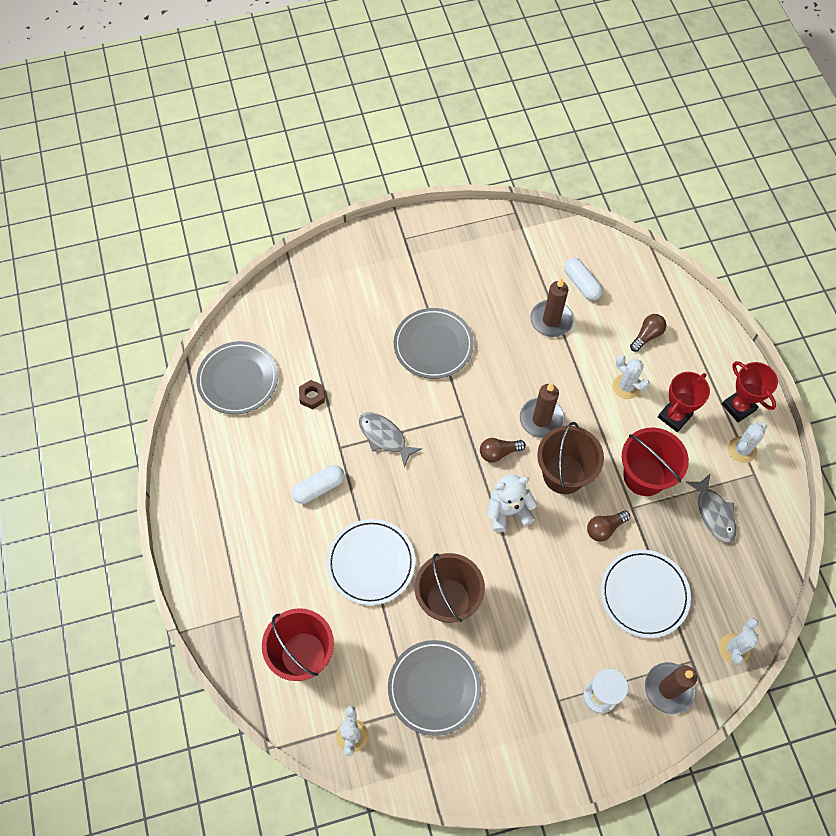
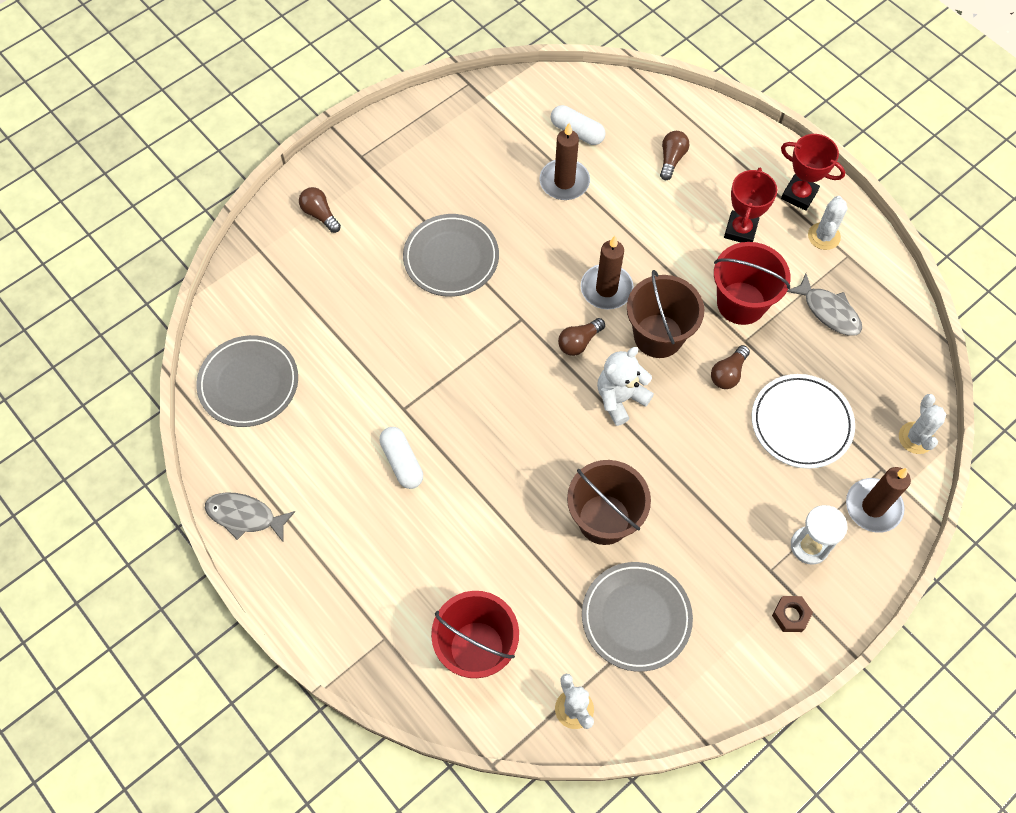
camera: 25 degrees left, 0 degrees up
white capsule [292,465,344,504] -> white capsule turned 60 degrees counterclockwise [380,427,423,489]
brown nut [299,380,325,409] -> brown nut moved to [772,596,813,632]
white plate [327,519,415,605] -> none
grey fish [359,412,422,468] -> grey fish moved to [205,493,295,542]
white cactus [612,355,650,399] -> none
none -> brown light bulb [299,187,341,233]

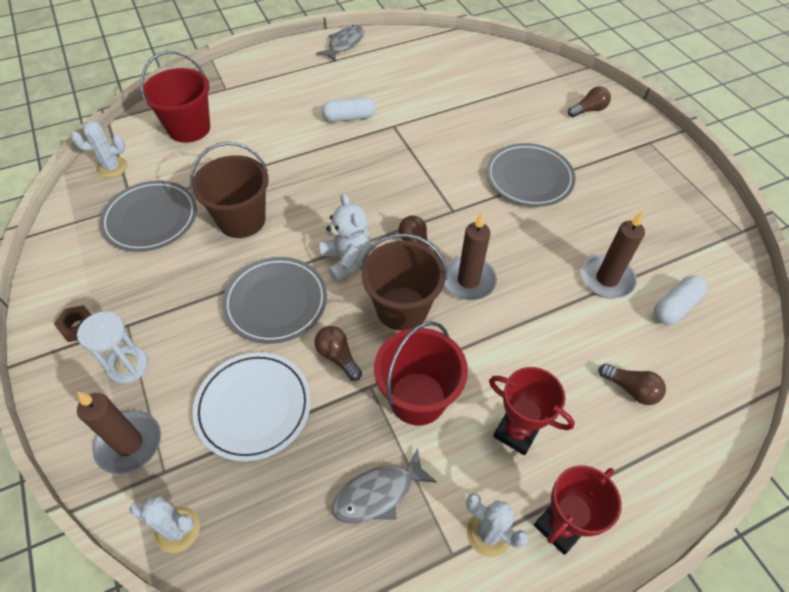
camera: 105 degrees right, 10 degrees down
grey plate [196,335,298,427] -> grey plate moved to [222,257,327,344]

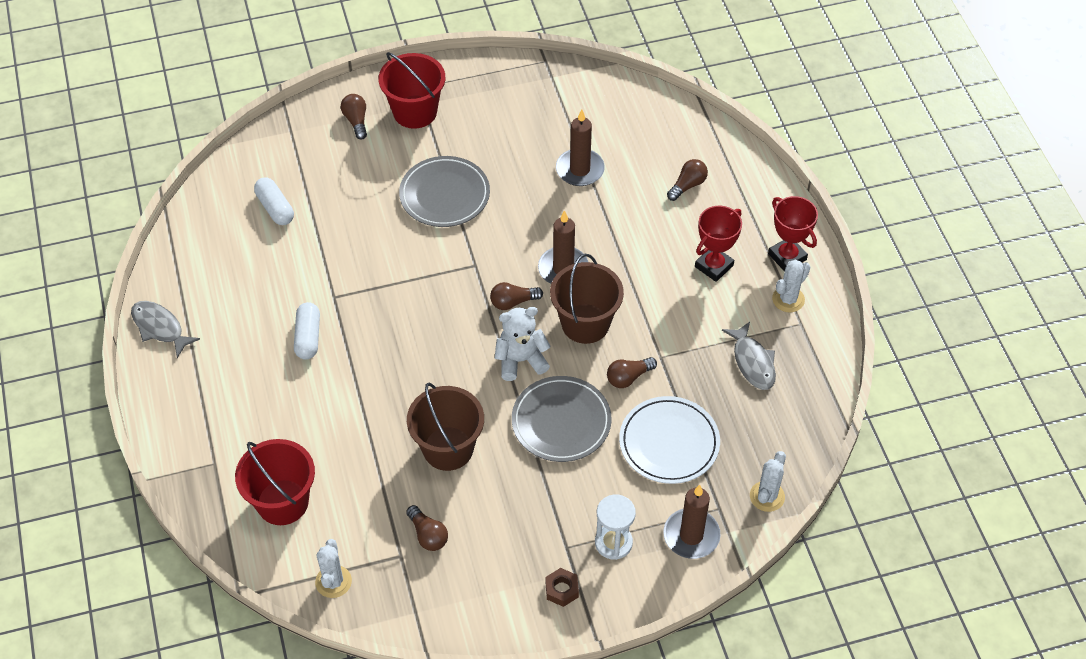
camera: 80 degrees left, 0 degrees up
grey plate [100,180,197,252] -> brown light bulb [406,505,448,551]
red bucket [374,321,468,425] -> red bucket moved to [379,52,445,129]
white capsule [654,276,707,325] -> white capsule moved to [254,177,294,225]

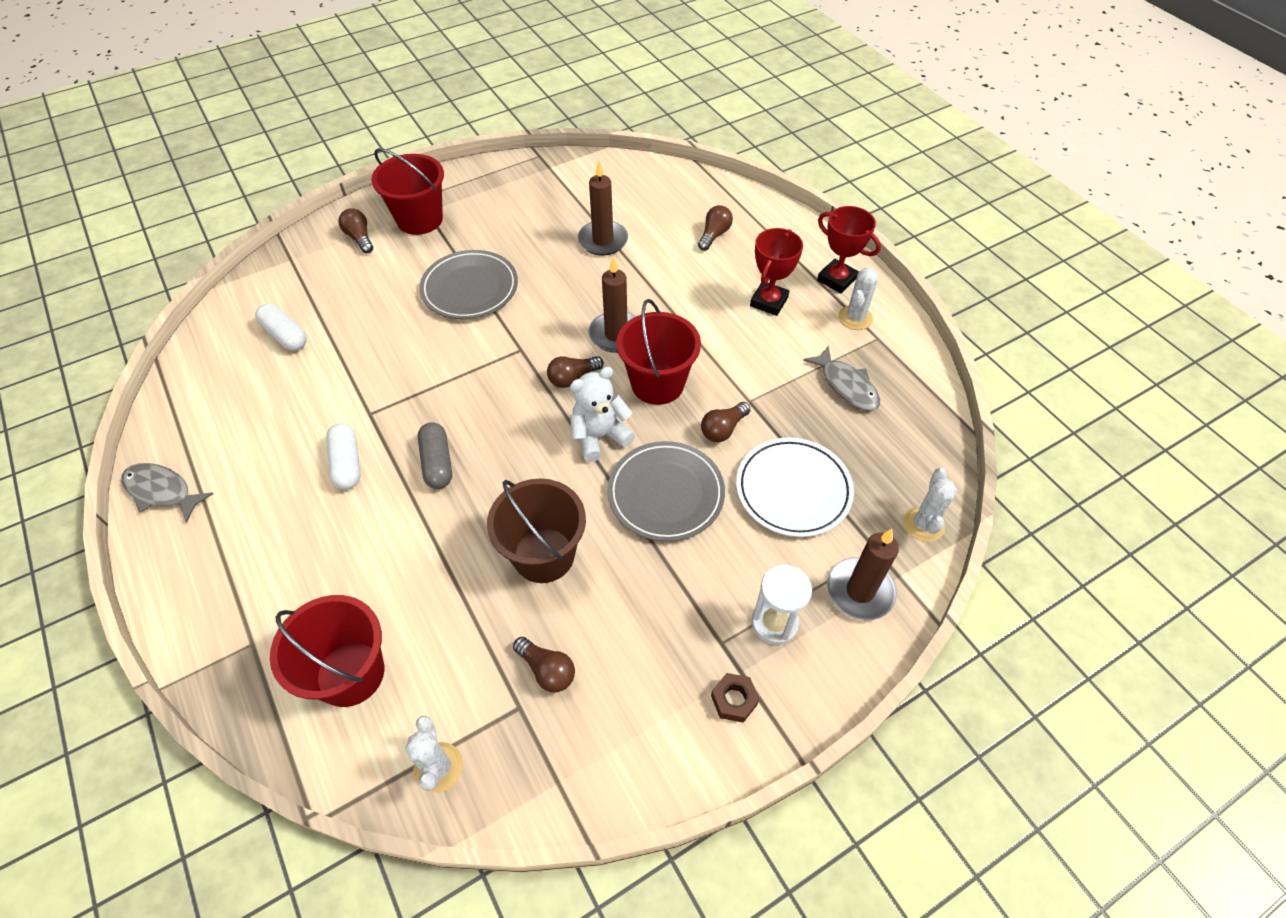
camera: 15 degrees left, 0 degrees up
brown bucket [550,254,624,344] -> red bucket [616,299,701,405]
none -> grey capsule [418,422,452,489]

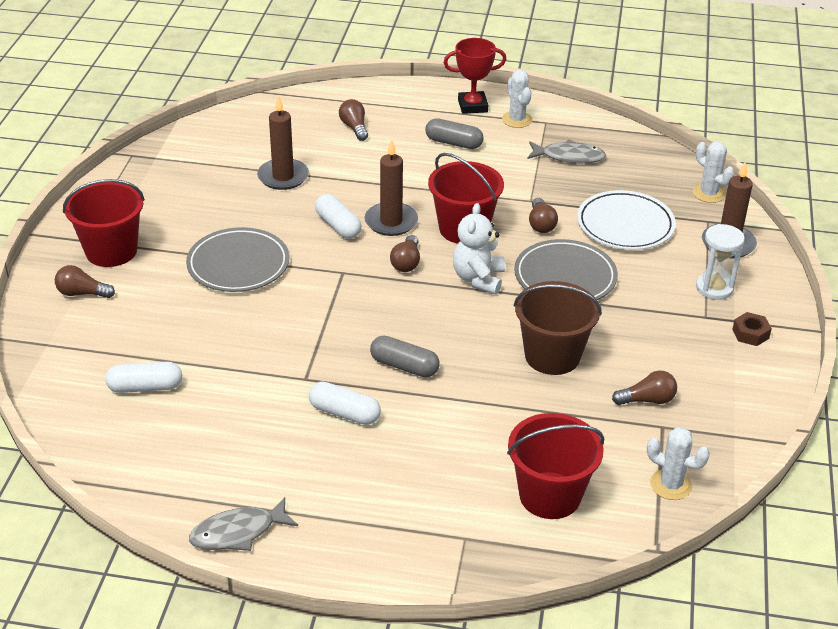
camera: 50 degrees left, 15 degrees down
red trophy [750,228,803,316] -> grey capsule [425,118,484,149]
none -> white capsule [315,194,362,239]

